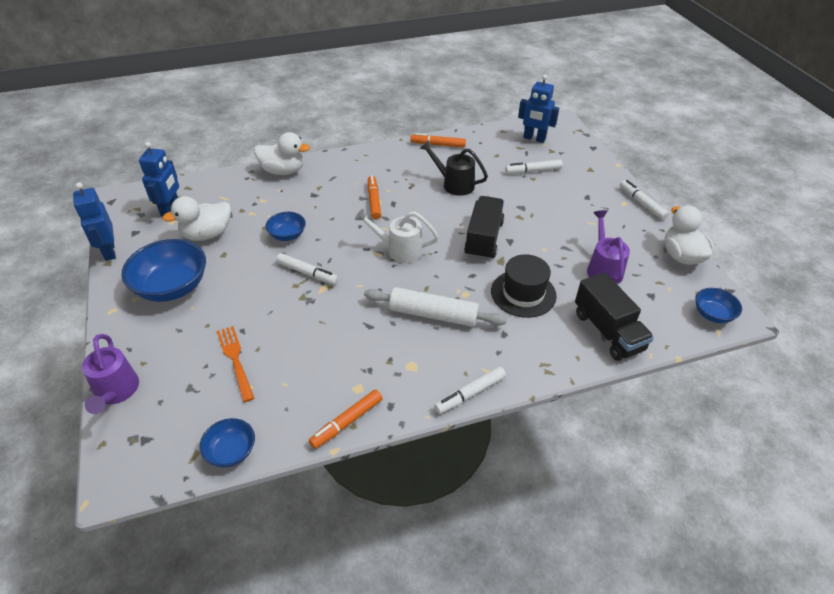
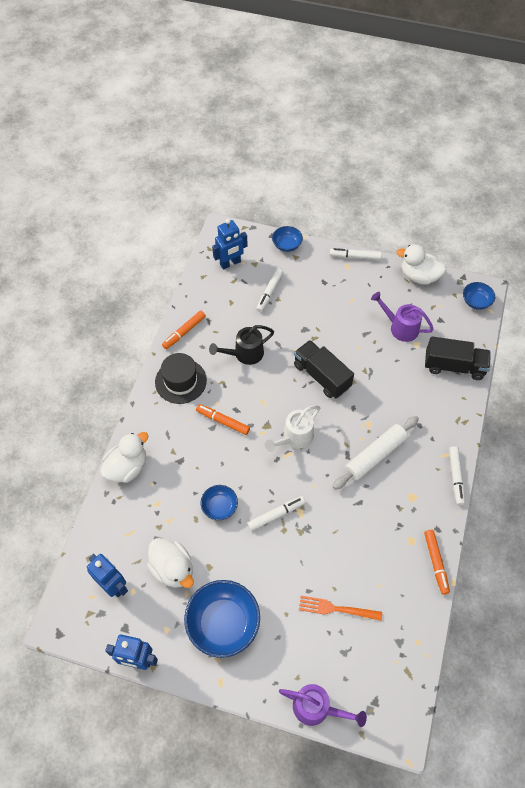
camera: 55 degrees left, 15 degrees up
white duck [162,196,231,241] -> white duck turned 45 degrees counterclockwise [147,538,193,588]
blue bowl [199,418,255,468] -> blue bowl moved to [272,226,303,252]
black hat [491,254,557,318] -> black hat moved to [155,353,207,404]

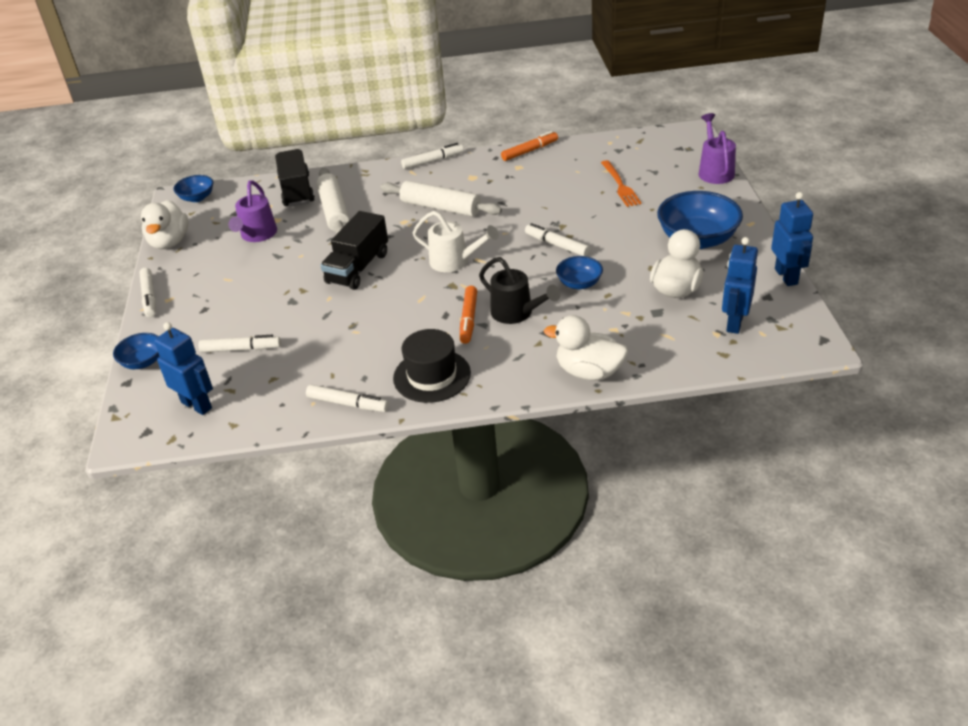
camera: 110 degrees left, 20 degrees down
orange marker [162,311,206,349] -> white marker [306,385,389,412]
black watering can [209,325,274,365] -> black watering can moved to [479,257,561,324]
none -> white rolling pin [317,168,350,234]

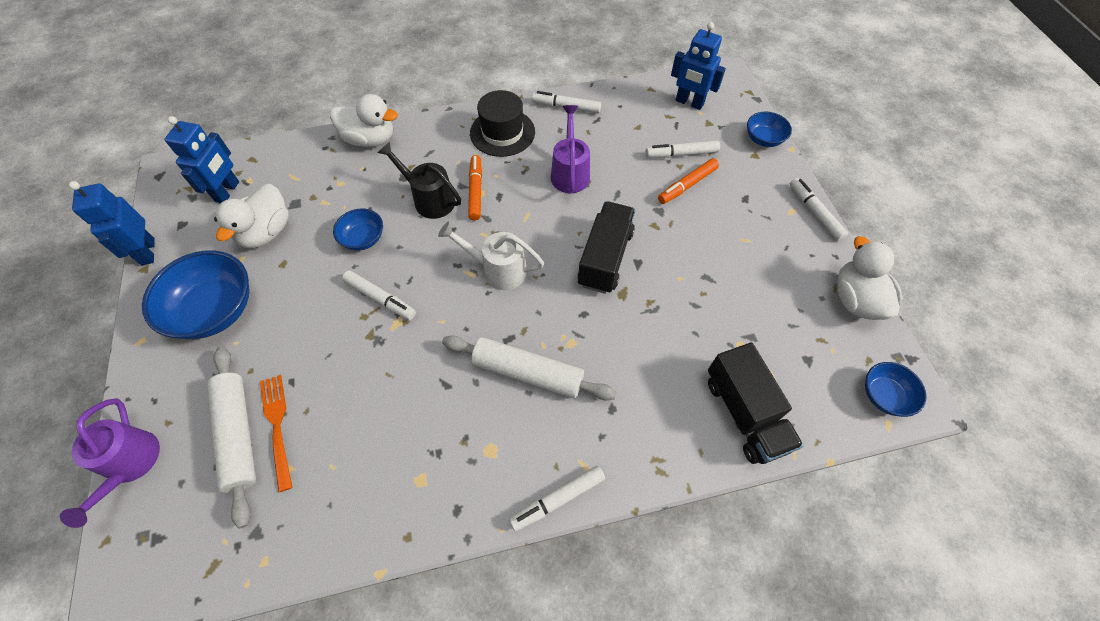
camera: 170 degrees right, 20 degrees up
purple watering can [228,180,277,242] -> purple watering can moved to [551,105,590,193]
white rolling pin [317,168,350,234] -> white rolling pin moved to [207,347,256,528]
orange marker [501,131,558,161] -> orange marker moved to [658,158,719,204]

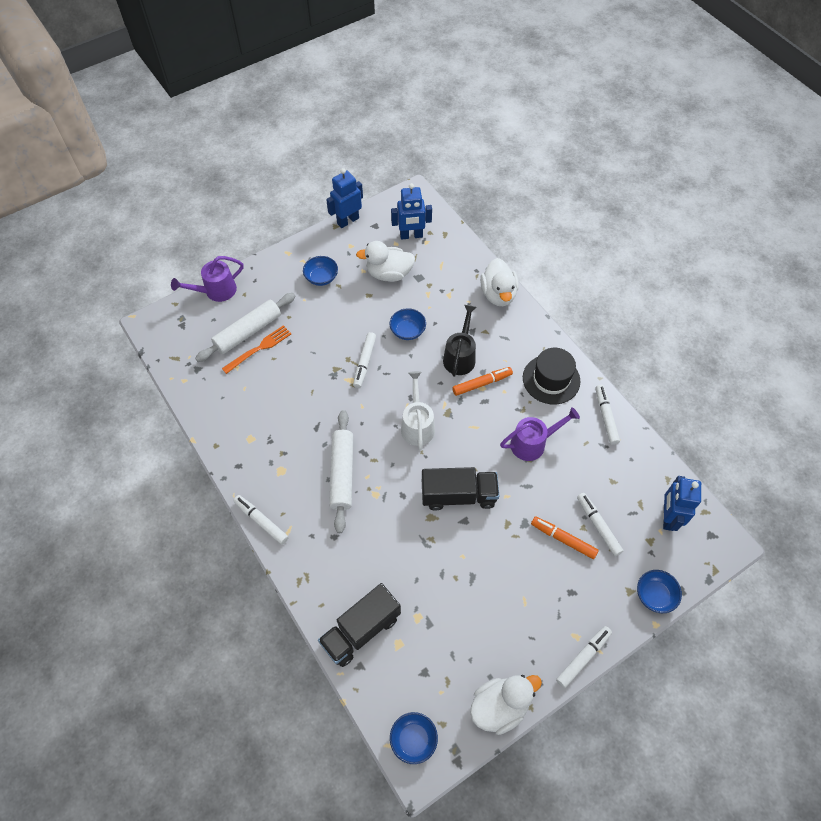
camera: 70 degrees right, 0 degrees up
blue bowl [142,250,249,339] -> blue bowl [303,256,338,286], size x0.54

